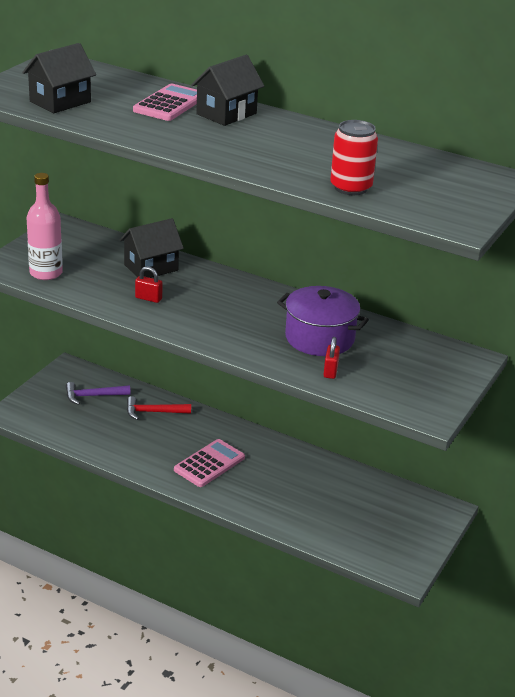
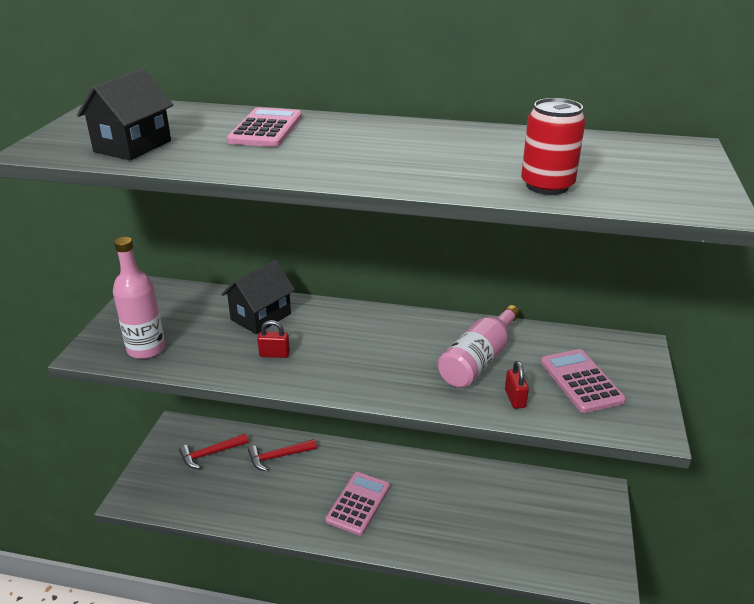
camera: 15 degrees left, 0 degrees up
purple hammer [66,382,130,405] -> red hammer [179,433,248,469]
black house [191,55,264,126] -> none
purple pot [277,286,369,356] -> pink bottle [438,305,519,388]
none -> pink calculator [541,349,626,413]

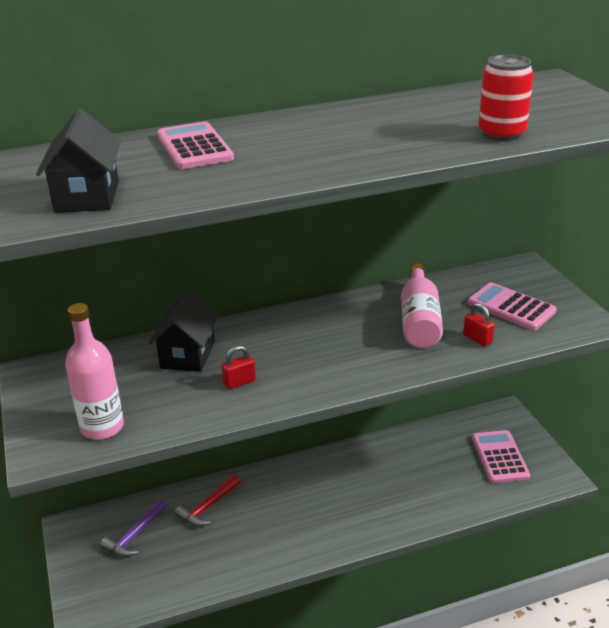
camera: 30 degrees left, 0 degrees up
red hammer [179,433,248,469] -> purple hammer [100,499,167,557]
pink calculator [325,472,390,535] -> pink calculator moved to [472,430,530,483]

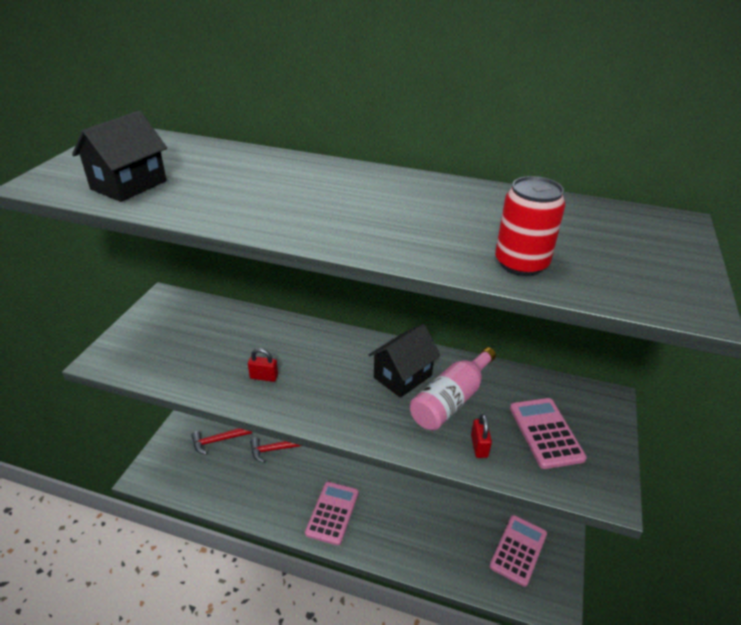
camera: 35 degrees right, 5 degrees up
pink bottle [65,303,124,440] -> none
purple hammer [100,499,167,557] -> red hammer [191,428,252,455]
black house [149,289,219,372] -> black house moved to [368,324,441,398]
pink calculator [157,122,234,169] -> pink calculator moved to [305,482,359,546]

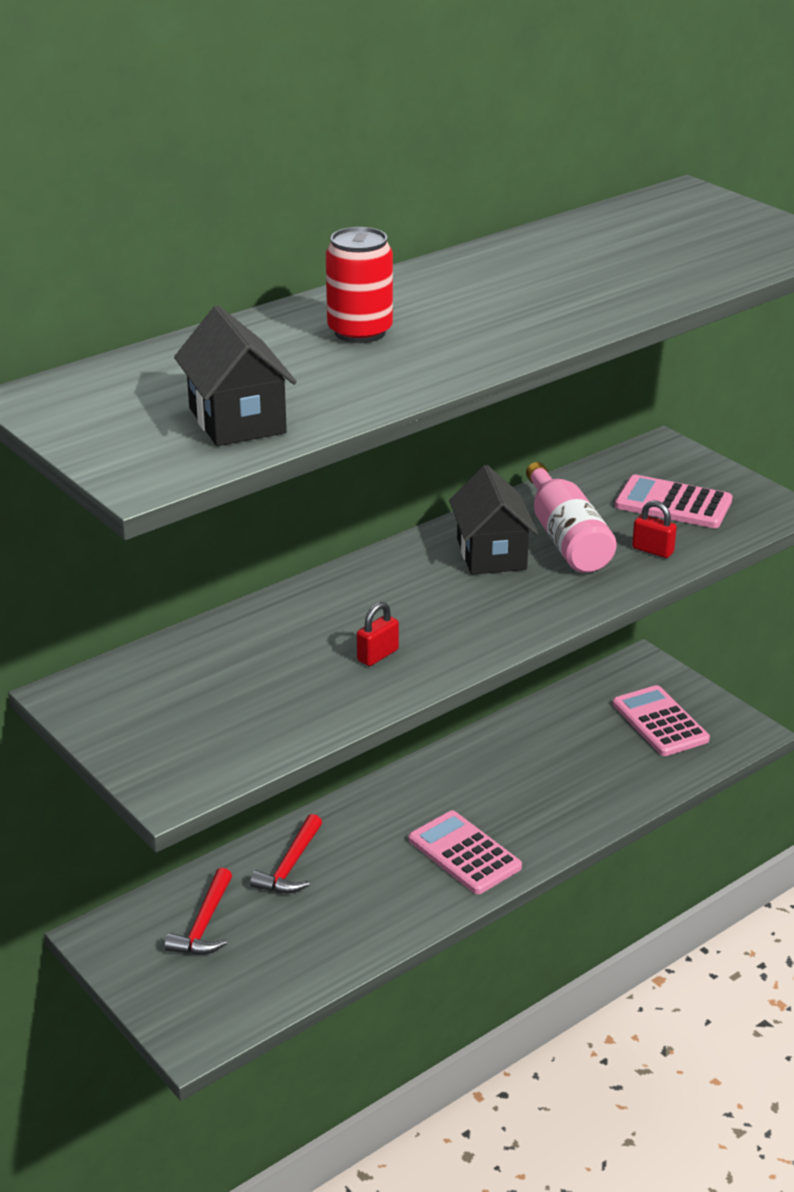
camera: 55 degrees left, 5 degrees down
red can [495,176,566,276] -> red can moved to [326,227,393,343]

